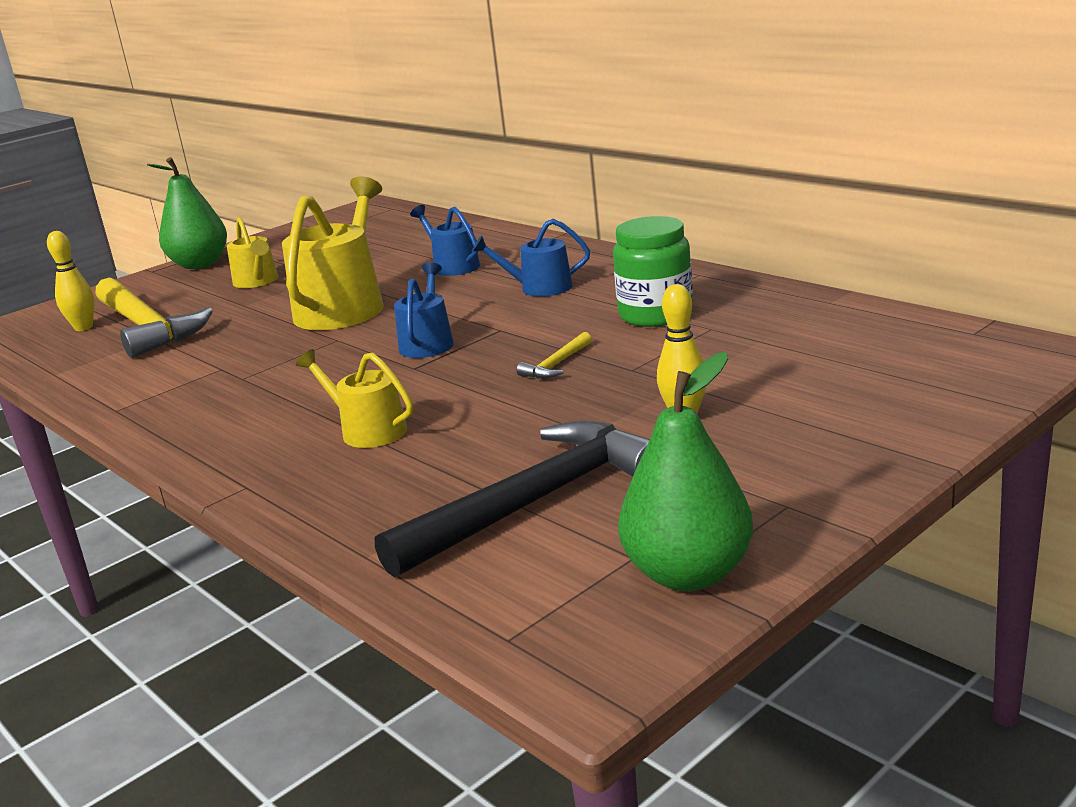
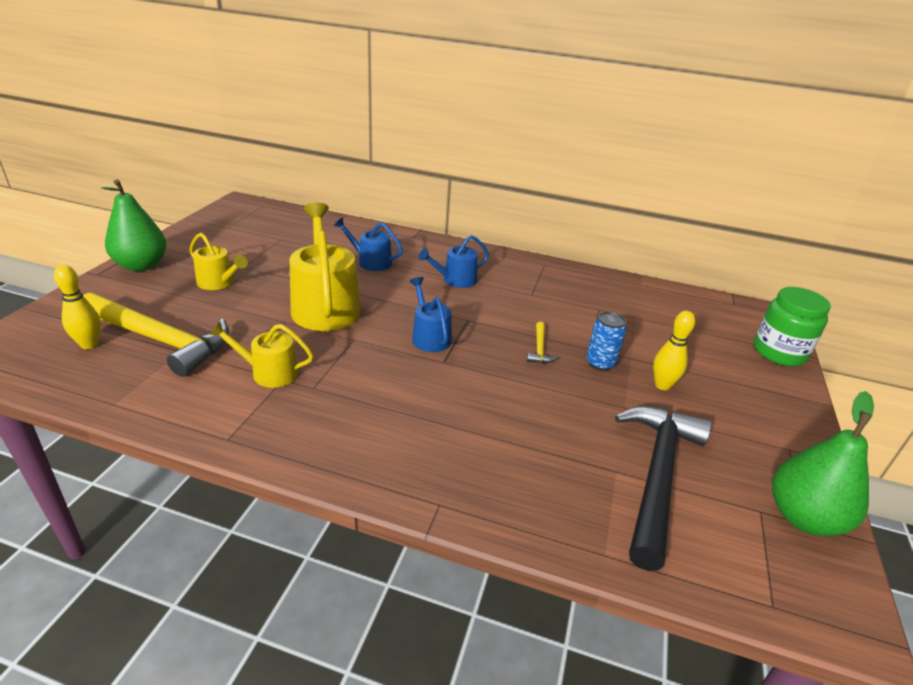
camera: 35 degrees left, 10 degrees up
yellow watering can [296,349,413,448] -> yellow watering can moved to [209,322,314,388]
green jar [613,216,693,327] -> green jar moved to [754,287,831,366]
none -> blue can [586,312,627,371]

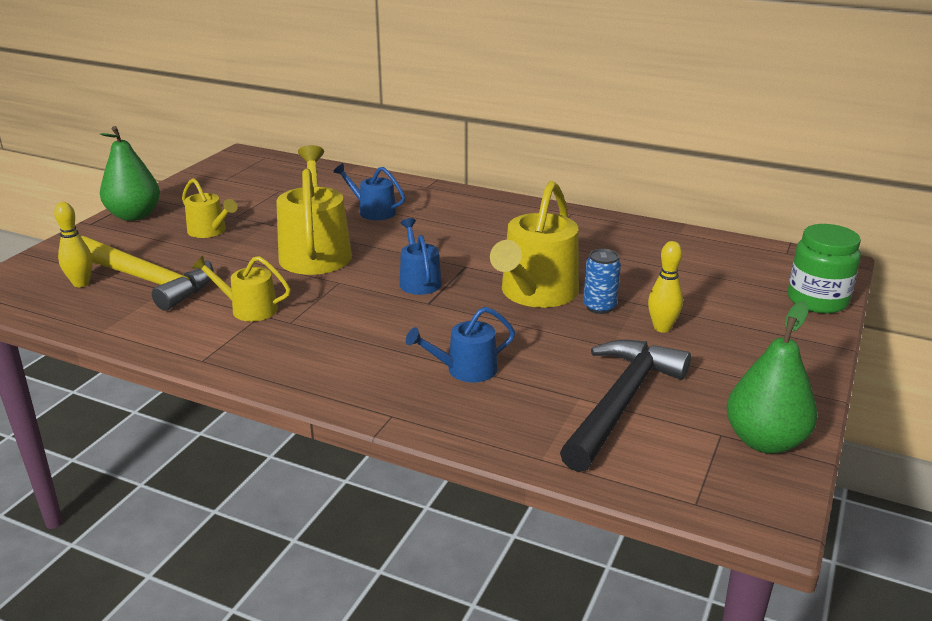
camera: 10 degrees right, 5 degrees down
blue watering can [418,235,489,288] -> blue watering can moved to [406,307,515,383]
yellow hammer [527,322,559,363] -> yellow watering can [490,181,579,308]

